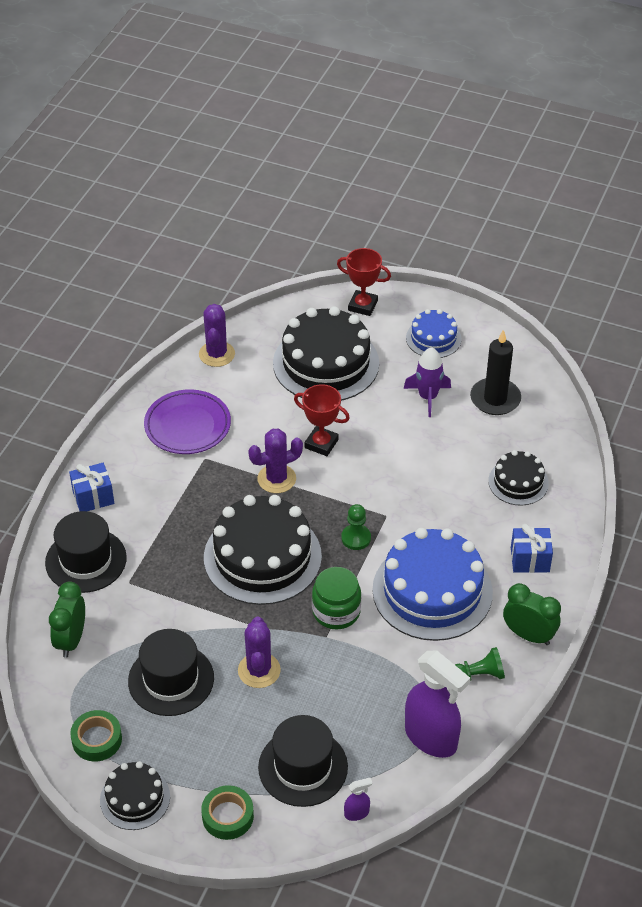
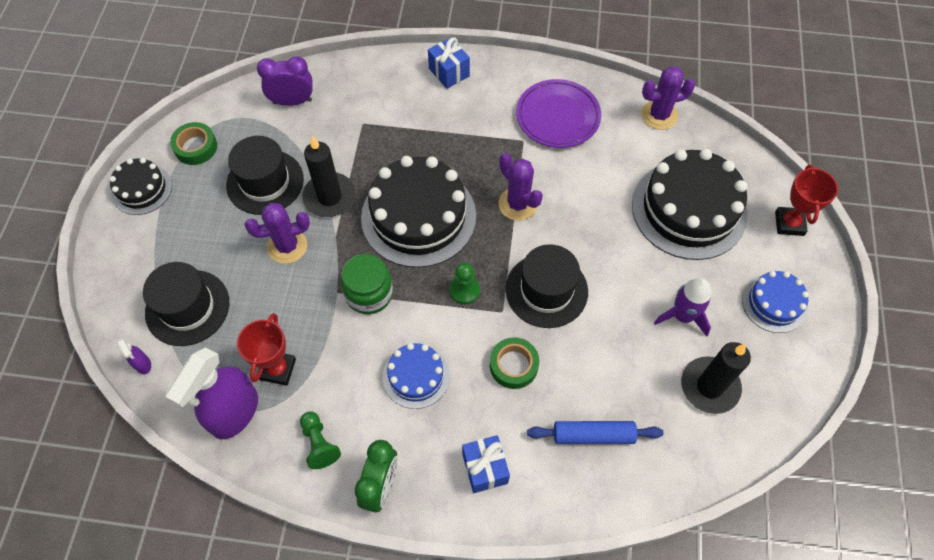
camera: 75 degrees right, 15 degrees up
black hat [45,511,127,593] -> black hat moved to [506,244,588,328]
green clock [49,582,85,658] -> purple clock [257,56,313,106]
green tape [201,785,254,840] -> green tape moved to [490,337,539,389]
red trophy [294,384,350,456] -> red trophy moved to [237,313,296,386]
blue cake [372,528,493,641] -> blue cake [383,343,450,409], size x0.53
black cake [488,450,549,506] -> blue rolling pin [527,421,663,444]
none -> black candle [302,136,356,217]

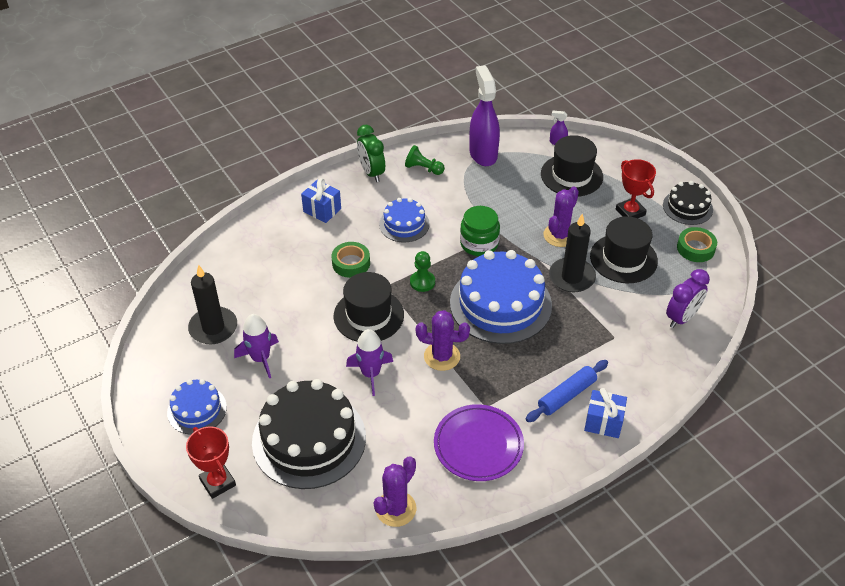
camera: 140 degrees right, 15 degrees down
red trophy [237,313,296,386] -> red trophy moved to [616,159,656,218]
black cake [361,156,476,268] -> blue cake [450,250,552,344]
blue rolling pin [527,421,663,444] -> blue rolling pin moved to [526,360,608,422]
none -> purple rocket [346,329,393,396]

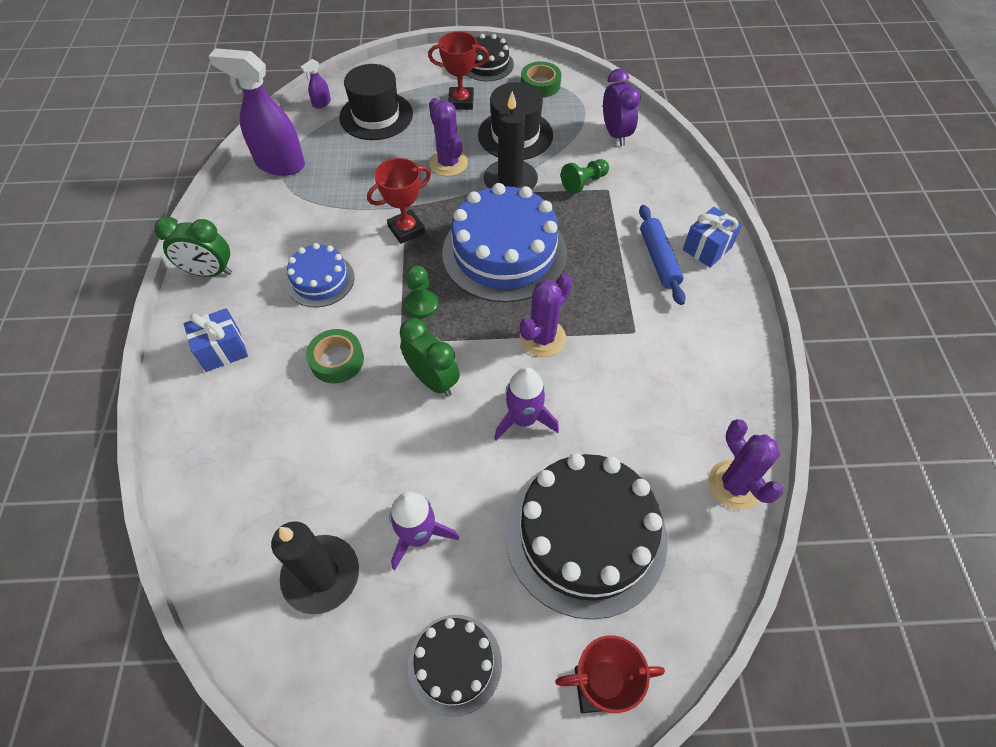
camera: 60 degrees left, 10 degrees up
blue cake [167,379,227,435] -> black cake [408,615,502,717]
black hat [334,272,404,342] -> green clock [400,318,460,397]
green pawn [405,145,445,175] -> green pawn moved to [561,159,609,194]
purple plate [434,404,524,481] -> none
green jar [460,206,500,256] -> red trophy [367,158,431,244]

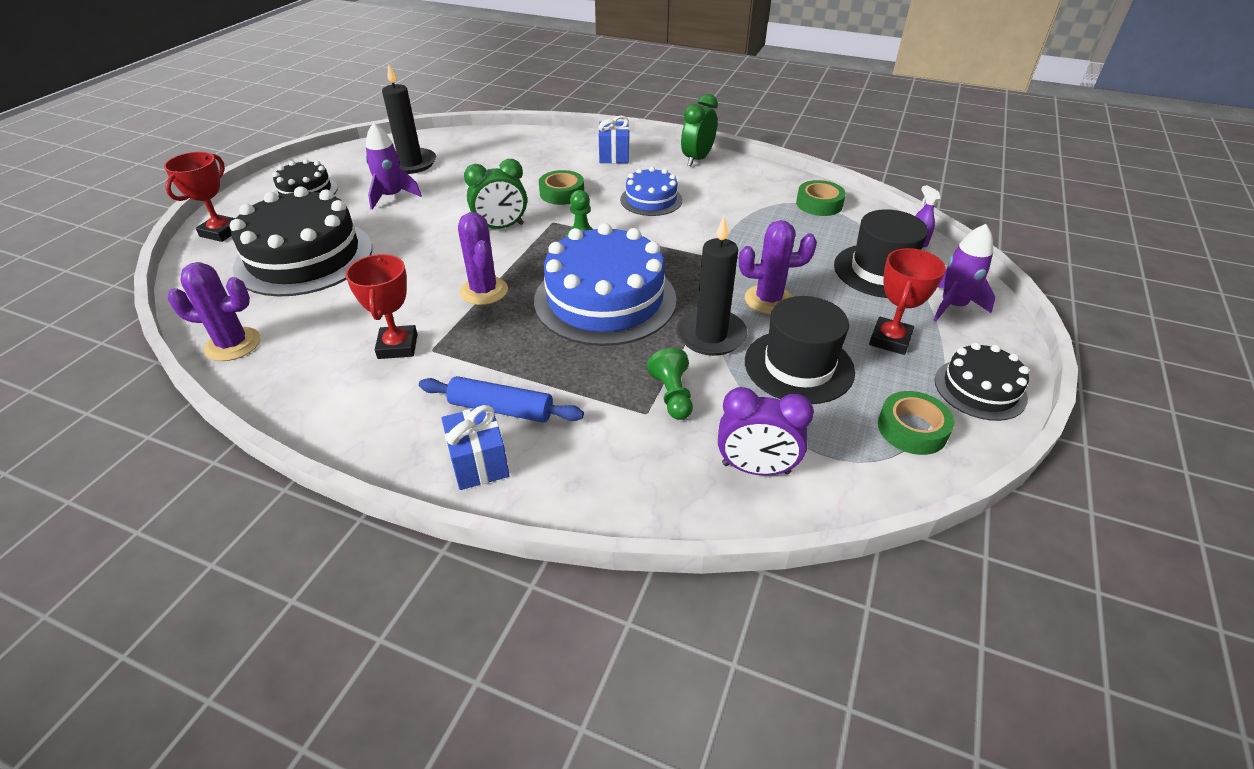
camera: 115 degrees right, 15 degrees down
purple spray bottle [208,48,305,176] -> green tape [796,180,846,216]
red trophy [367,158,431,244] -> red trophy moved to [345,254,417,359]
purple rocket [494,367,559,441] -> purple rocket moved to [933,224,995,322]

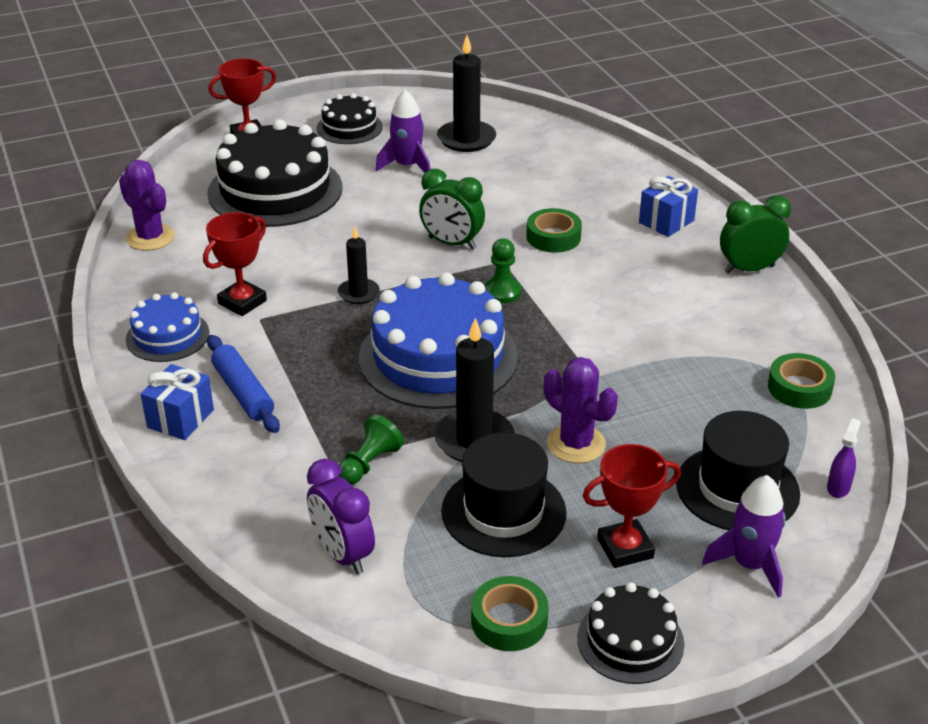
camera: 45 degrees right, 5 degrees down
purple cactus [458,212,508,305] -> black candle [338,227,380,304]
blue cake [620,167,682,216] -> blue cake moved to [126,292,209,362]

